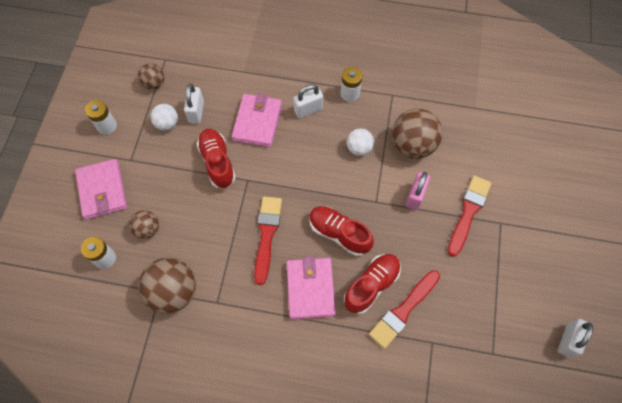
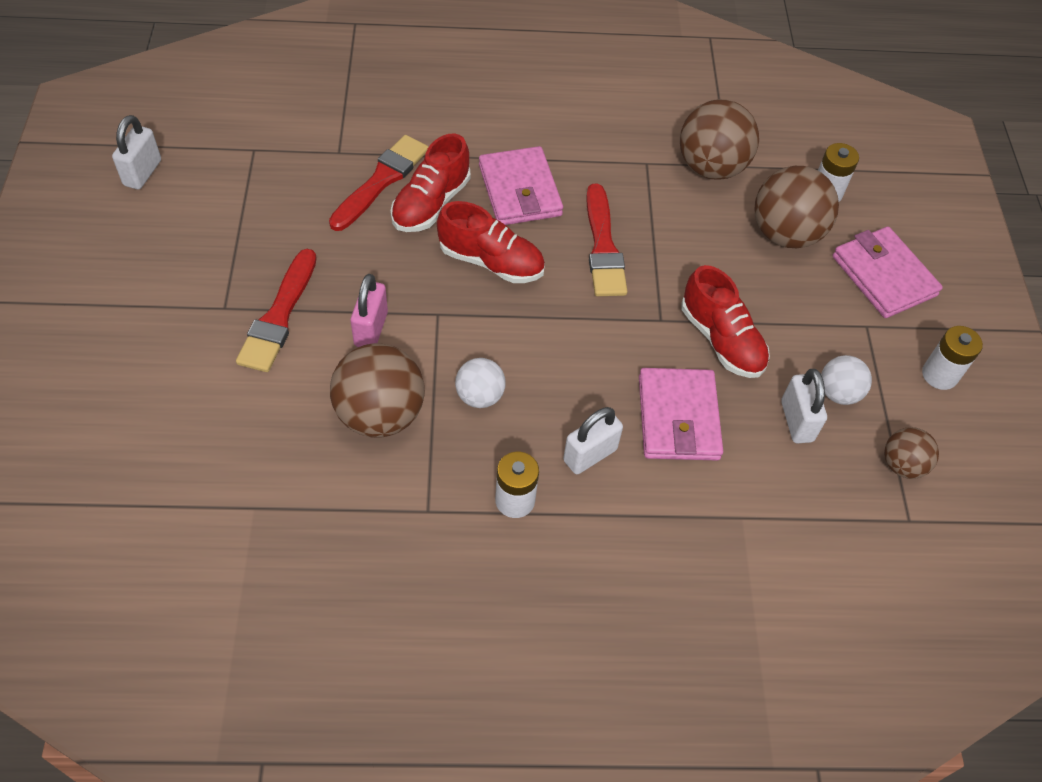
camera: 165 degrees right, 10 degrees down
brown ball [129,210,159,239] -> brown ball [754,166,839,248], size x1.80

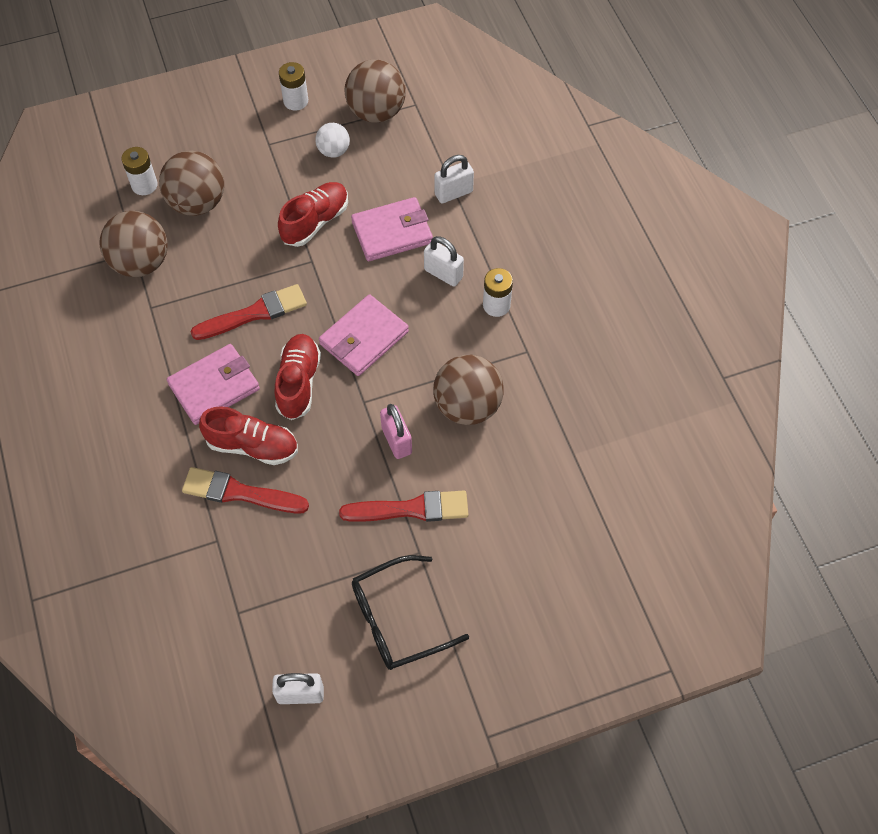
camera: 105 degrees left, 5 degrees up
pink padlock [350,274,388,347] -> pink padlock turned 75 degrees clockwise [380,404,412,459]
white ball [455,358,506,408] -> none
white padlock [781,369,827,443] -> white padlock moved to [434,155,474,203]
pink wallet [833,227,943,318] -> pink wallet moved to [319,294,409,376]
brown ball [884,427,939,479] -> brown ball [345,60,406,123], size x1.80
none -> black glasses [352,555,469,670]

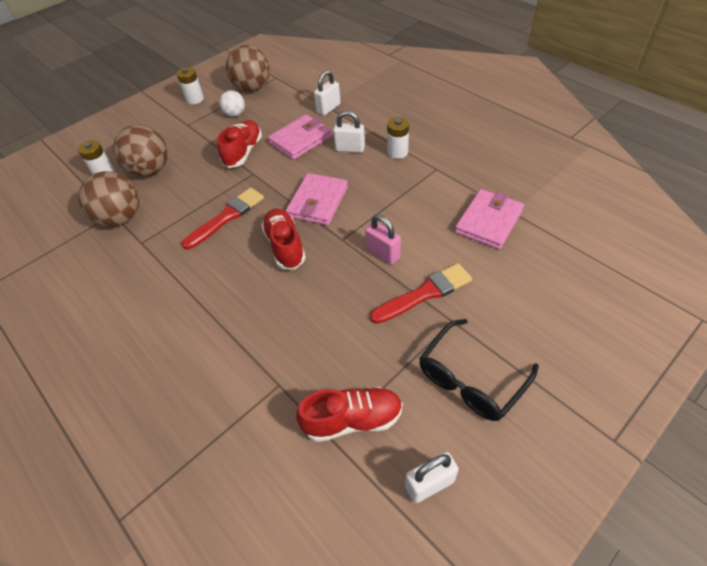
camera: 20 degrees left, 10 degrees down
pink wallet [167,344,260,425] -> pink wallet moved to [455,189,524,249]
red brush [182,467,309,513] -> none
red shoe [199,406,298,465] -> red shoe moved to [296,387,403,442]
brown ball [433,355,504,425] -> none

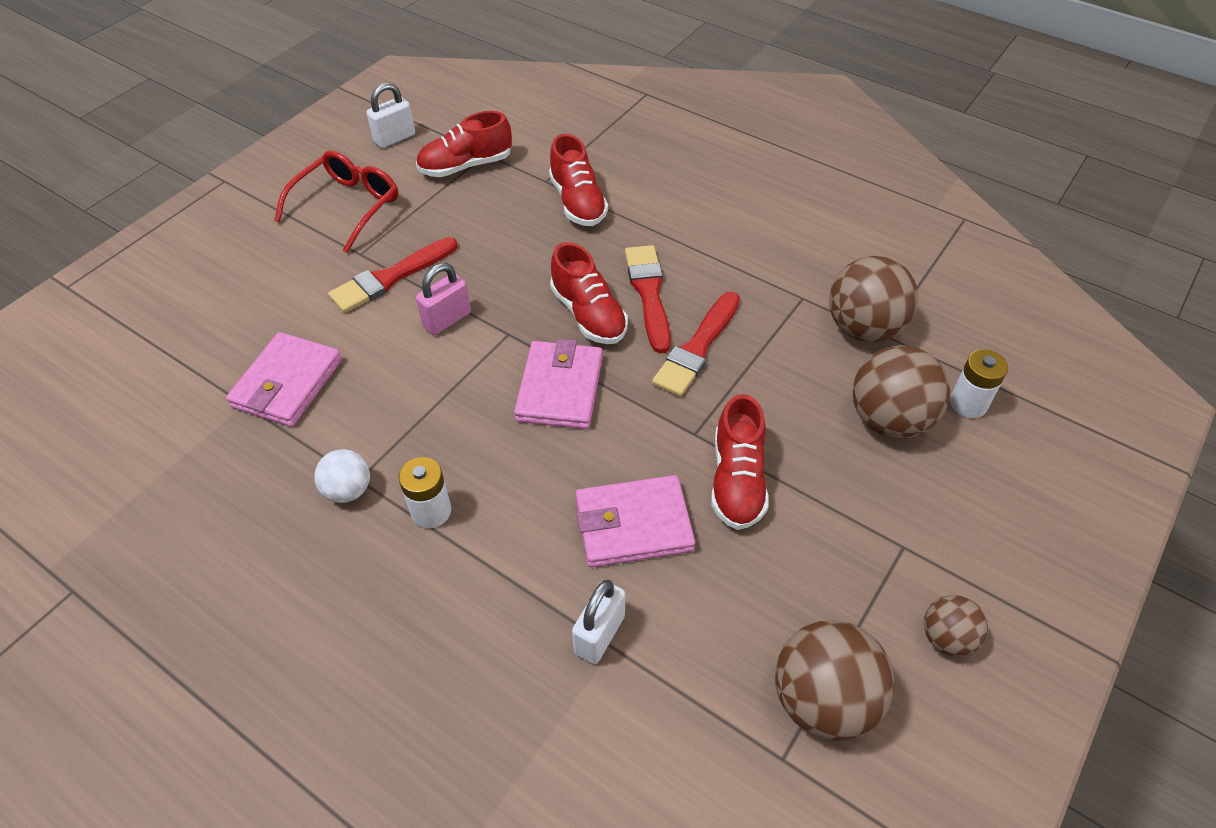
camera: 165 degrees right, 0 degrees up
white battery [176,67,204,104] -> brown ball [924,595,988,657]
white ball [219,90,245,117] -> white ball moved to [314,449,370,503]
pink wallet [268,115,332,160] -> pink wallet turned 45 degrees clockwise [576,475,695,567]
white padlock [333,111,365,153] -> none
pink padlock [365,215,401,265] -> pink padlock turned 75 degrees counterclockwise [416,263,471,335]
black glasses [419,319,539,421] -> red glasses [274,151,399,253]
none -> red shoe [549,134,608,226]
none -> red brush [625,245,671,353]

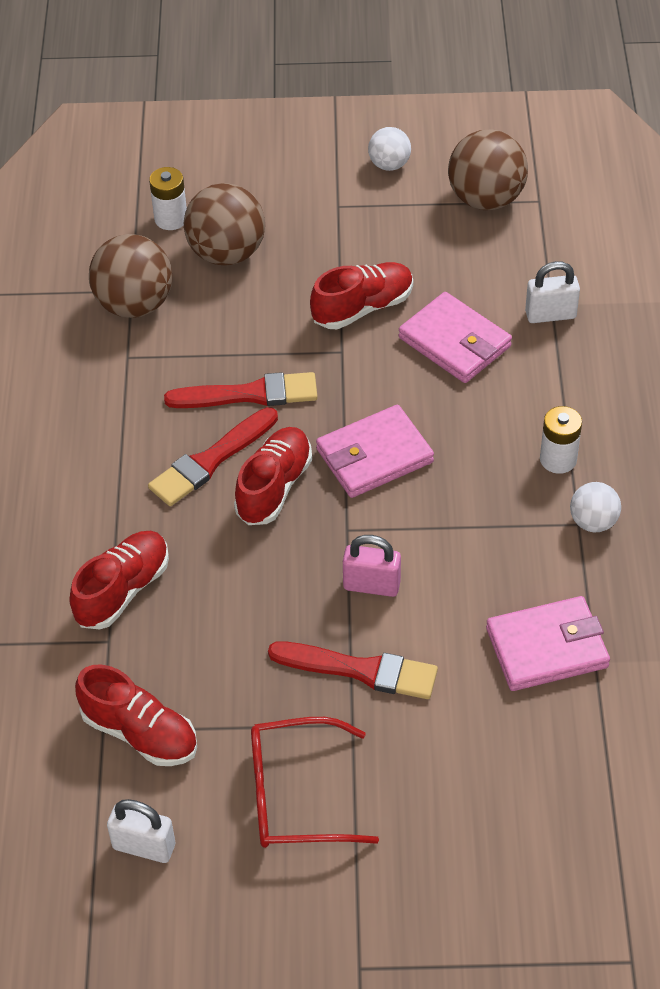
camera: 125 degrees left, 0 degrees up
brown ball [924,595,988,657] -> white ball [368,127,411,171]

